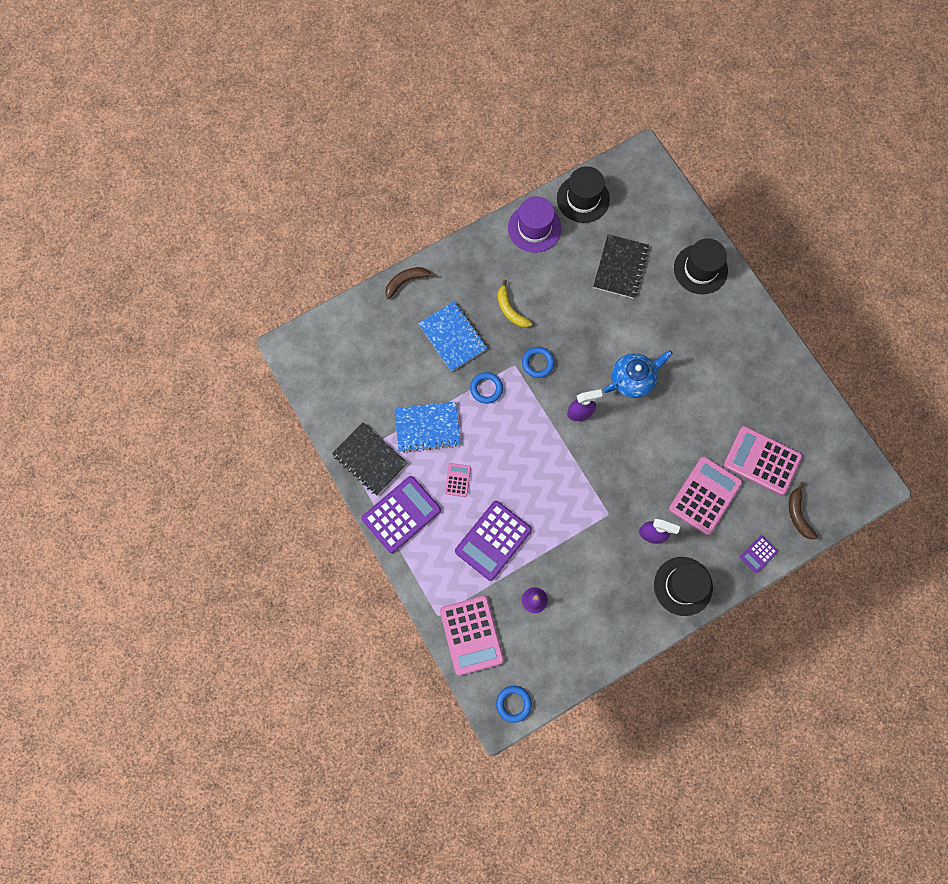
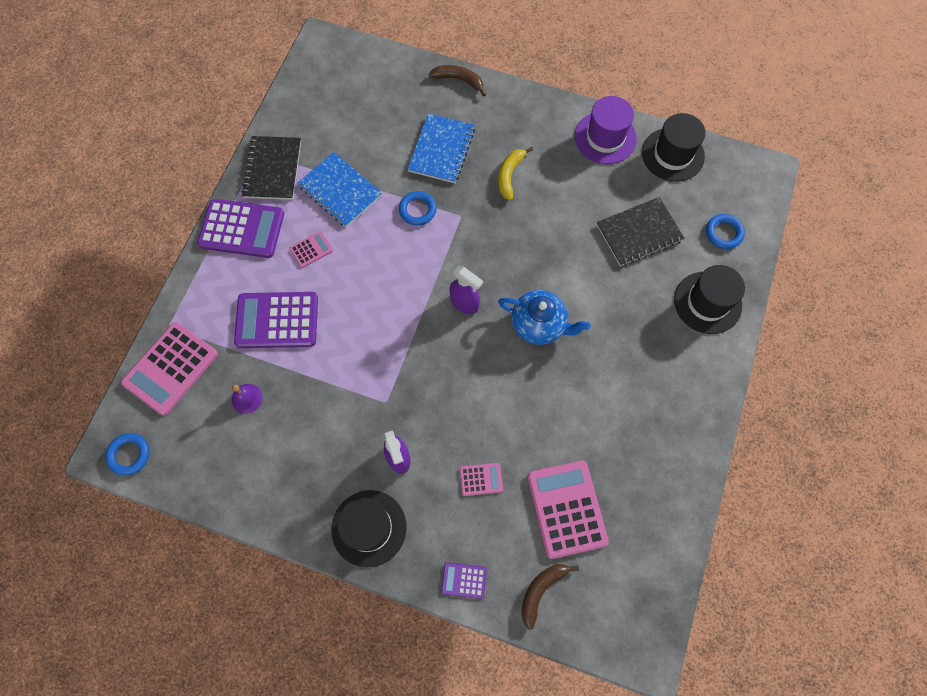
camera: 50 degrees right, 5 degrees down
blue ring [522,347,554,378] -> blue ring moved to [706,214,745,249]
pink calculator [669,456,743,535] -> pink calculator [460,463,503,496], size x0.48

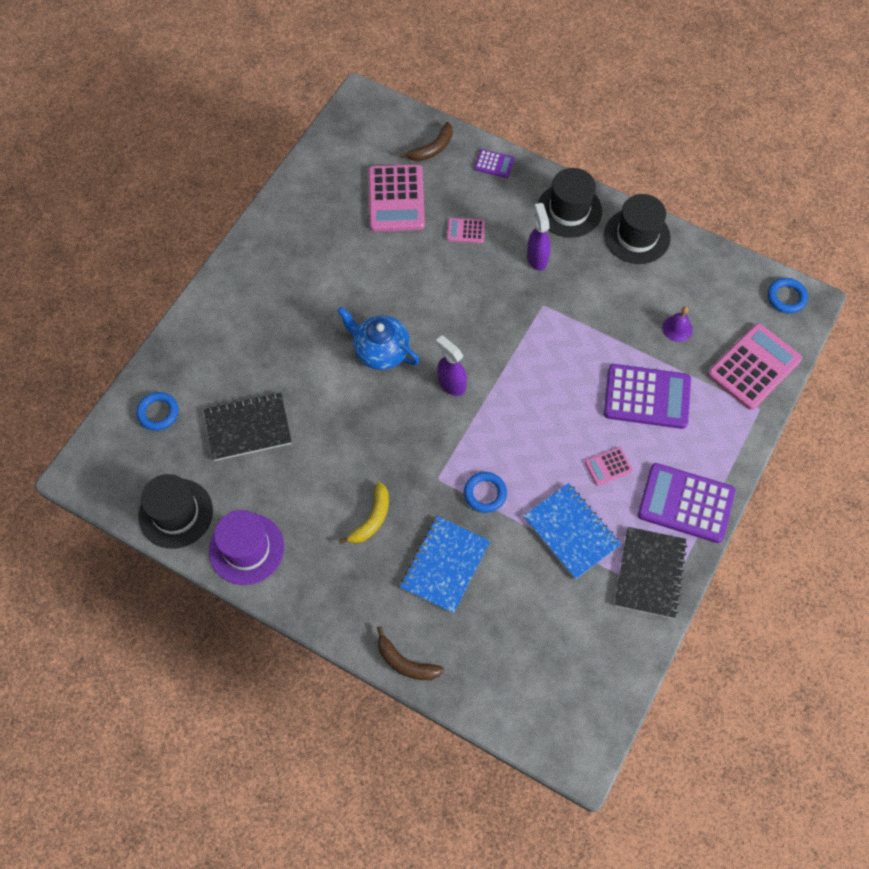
camera: 170 degrees left, 5 degrees down
black hat [674,265,745,334] -> black hat moved to [604,194,671,264]

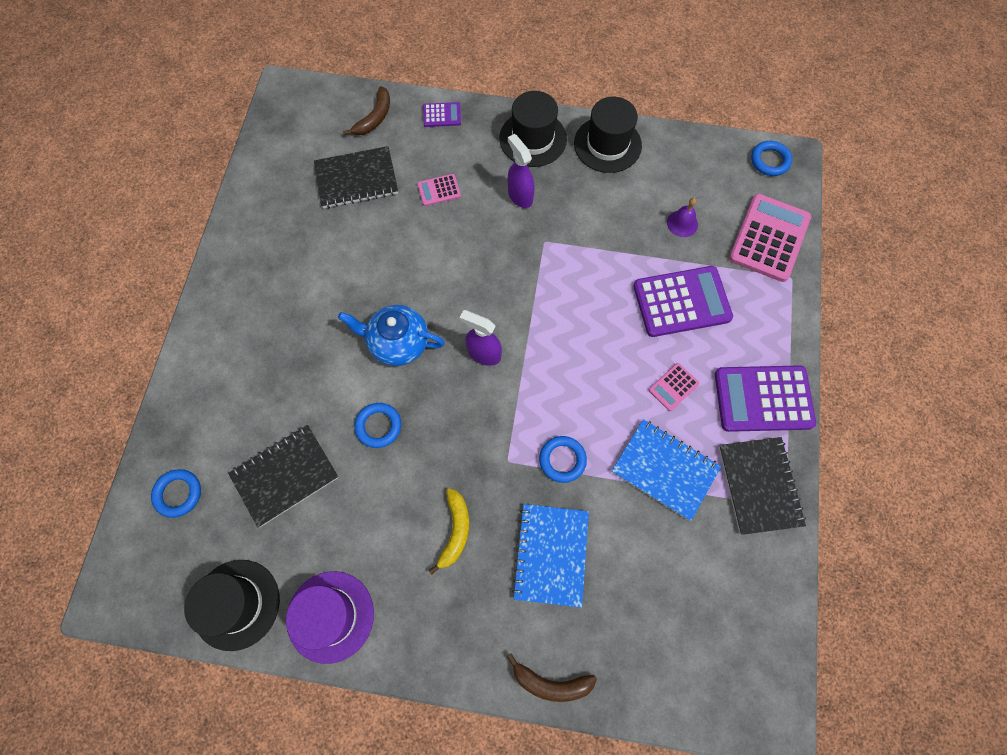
camera: 20 degrees left, 5 degrees up
pink calculator [368,164,425,232] -> black notebook [314,146,398,208]
none -> blue ring [354,403,401,448]

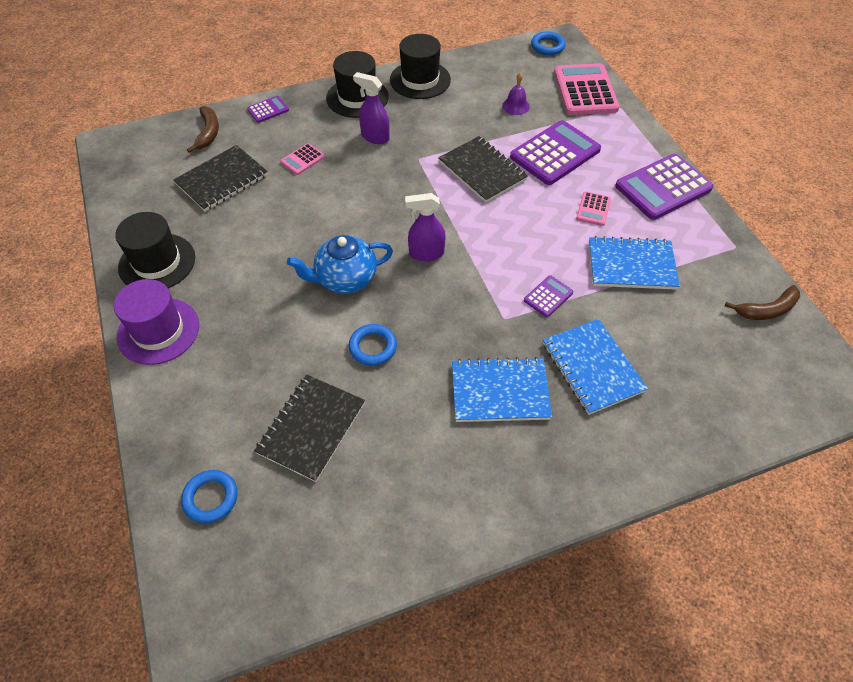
camera: 30 degrees left, 15 degrees down
black hat [184,560,280,651] -> black hat moved to [115,212,195,288]
purple hat [286,571,374,664] -> purple hat moved to [114,279,199,365]
yellow banana [428,488,469,575] -> blue notebook [452,357,552,422]
brown banana [507,653,597,702] -> brown banana moved to [725,285,800,320]
blue ring [539,436,587,483] -> purple calculator [524,275,573,317]
black notebook [719,437,806,535] -> black notebook moved to [438,136,528,203]

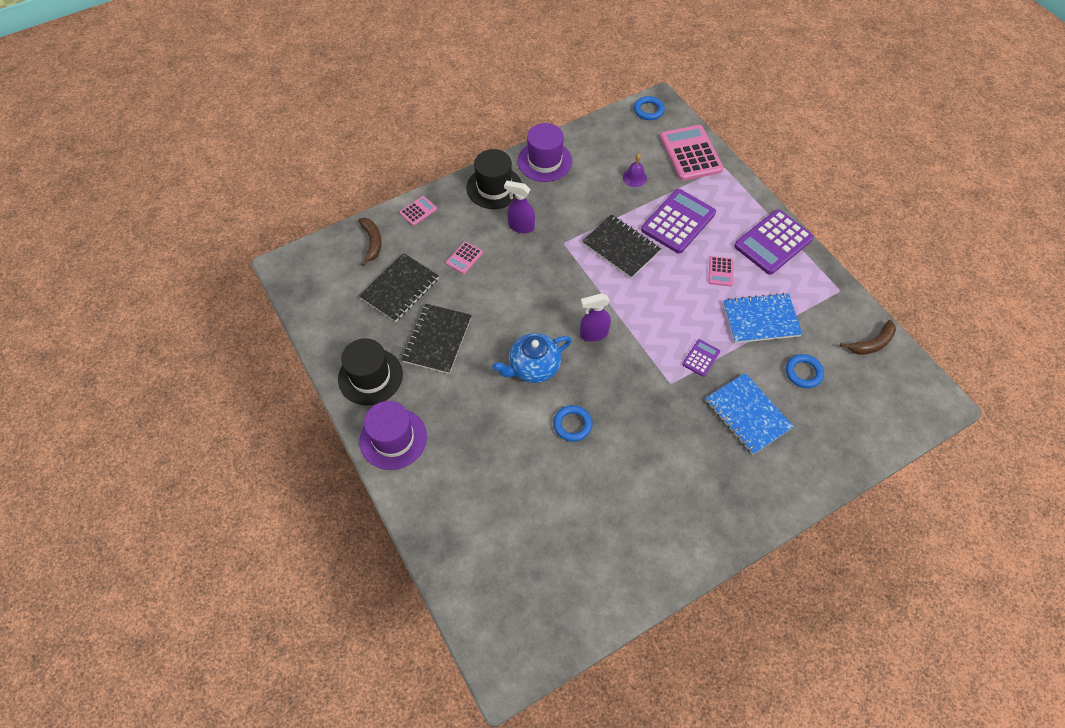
camera: 10 degrees left, 5 degrees up
blue ring [181,470,237,523] -> blue ring moved to [786,354,824,388]
purple calculator [247,96,289,123] -> pink calculator [399,196,437,226]
black notebook [254,374,365,482] -> black notebook moved to [402,304,472,374]
black hat [390,34,451,99] -> purple hat [518,123,572,182]
blue notebook [452,357,552,422] -> none

